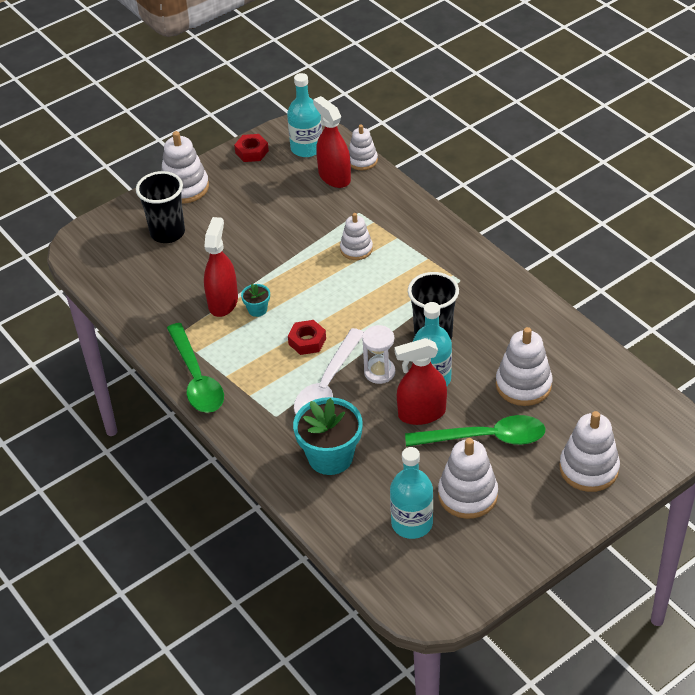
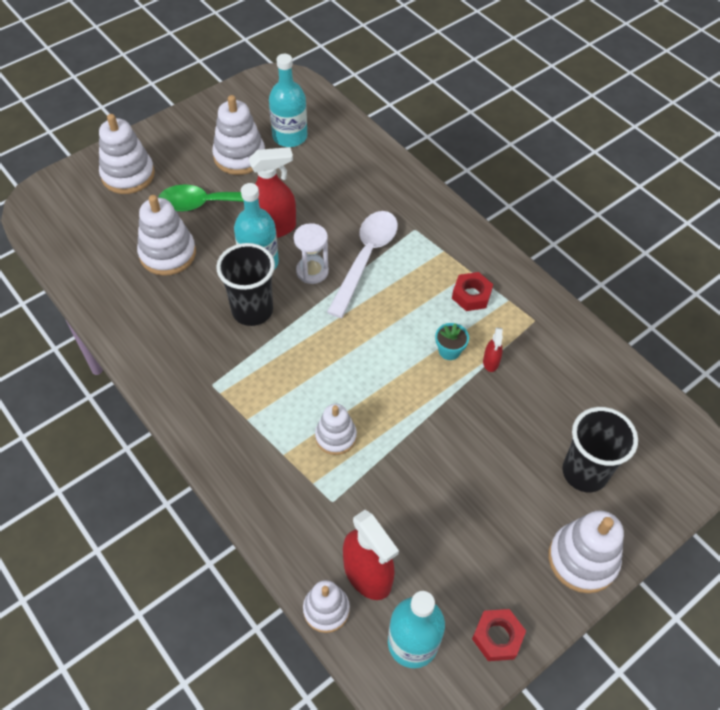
camera: 175 degrees right, 10 degrees up
green spoon [167,323,224,413] -> none
red spray bottle [204,217,238,317] -> red spray bottle [483,328,503,372], size x0.48
red nut [288,320,326,355] -> red nut moved to [452,272,493,311]
turquoise flower pot [293,397,363,475] -> none

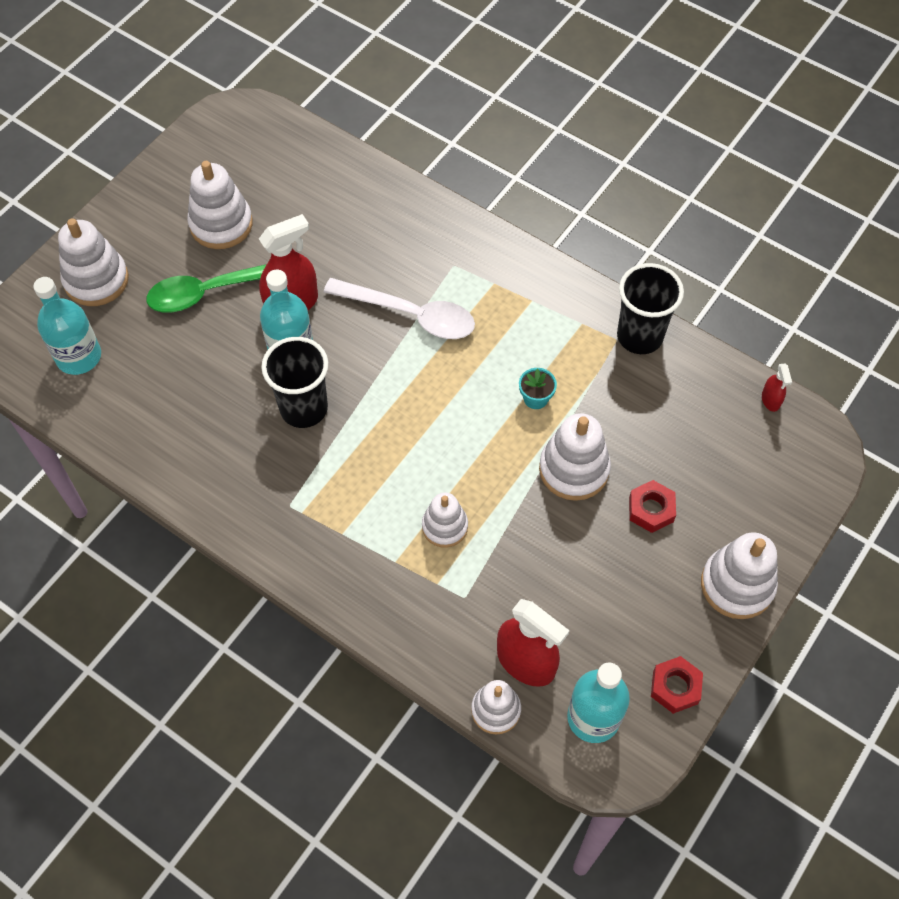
camera: 15 degrees left, 5 degrees up
white stacking toy [137,195,196,276] -> white stacking toy moved to [539,414,611,501]
turquoise bottle [269,54,307,147] -> turquoise bottle moved to [33,277,101,375]
white hourglass [294,223,329,284] -> none
white spoon [327,211,398,318] -> white spoon turned 105 degrees clockwise [324,278,475,339]
red nut [452,272,493,311] -> red nut moved to [629,480,676,533]
red spray bottle [483,328,503,372] -> red spray bottle moved to [762,363,792,412]
black cup [562,407,638,492] -> black cup moved to [617,263,684,354]

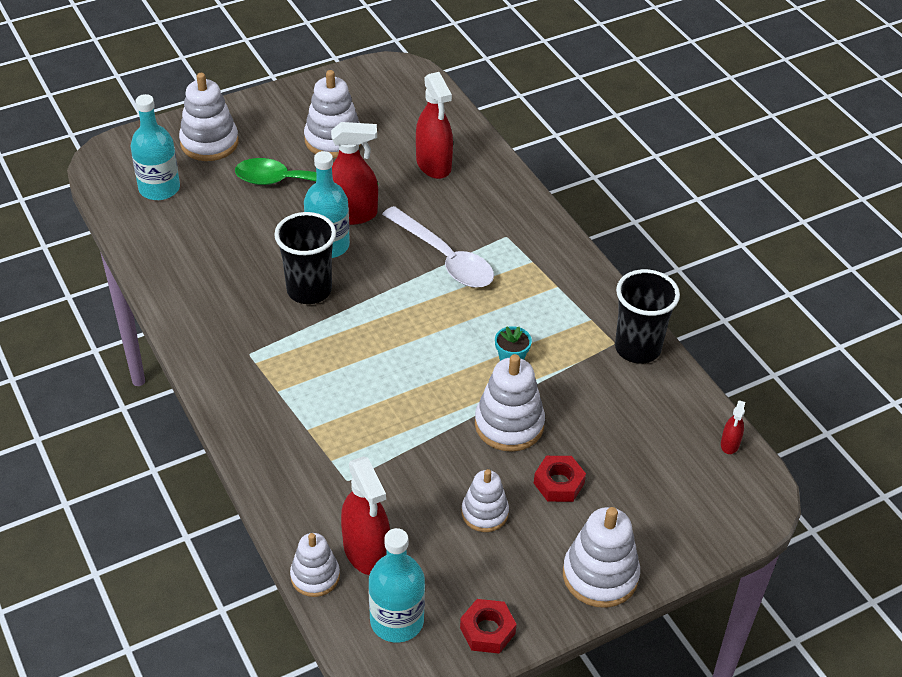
camera: 25 degrees right, 15 degrees down
white stacking toy [422,492,468,548] -> white stacking toy moved to [461,469,509,532]
none -> red spray bottle [416,72,453,179]

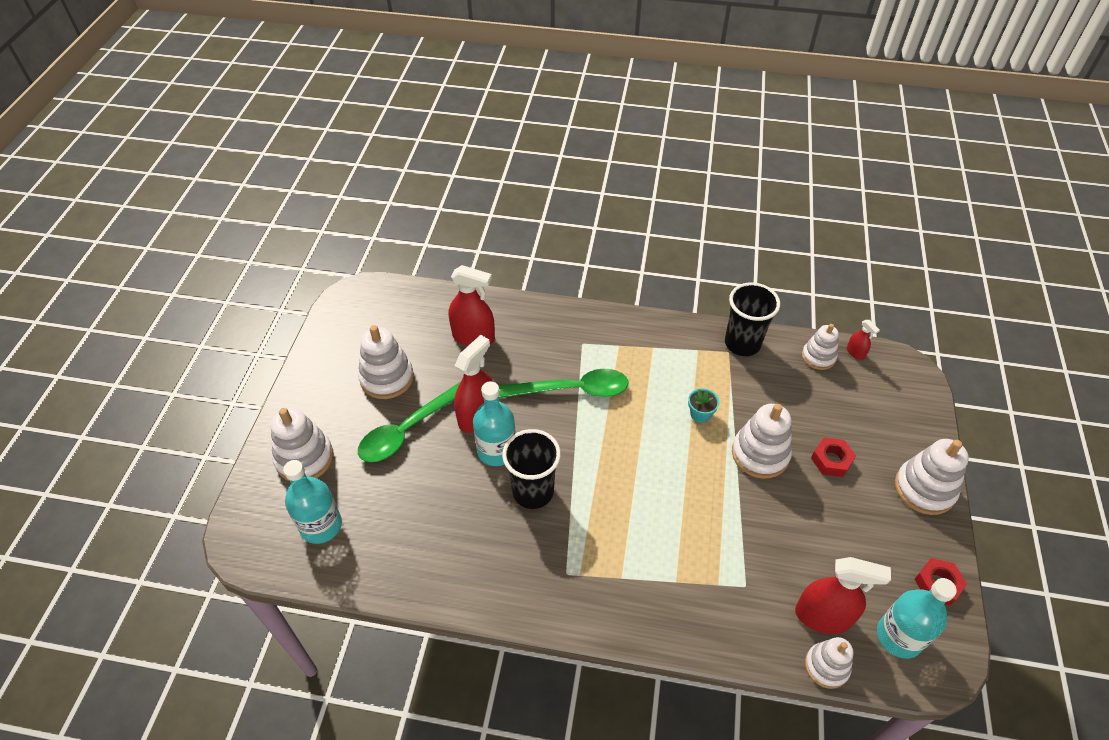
camera: 50 degrees left, 5 degrees up
white spoon [382,206,494,288] -> green spoon [498,369,629,398]
white stacking toy [461,469,509,532] -> white stacking toy moved to [802,324,839,370]

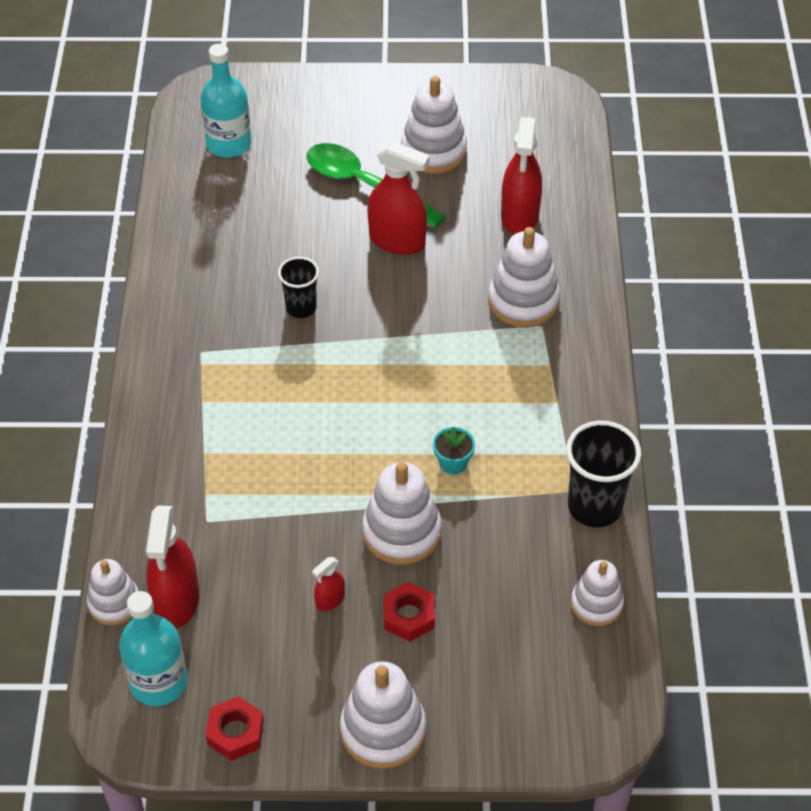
camera: 80 degrees right, 0 degrees up
white stacking toy [271,408,334,481] -> white stacking toy moved to [488,227,560,328]
turquoise bottle [473,381,516,466] -> none
green spoon [498,369,629,398] -> none
black cup [502,429,561,509] -> black cup [278,257,319,318], size x0.62
red spray bottle [847,320,880,360] -> red spray bottle moved to [312,557,345,611]

